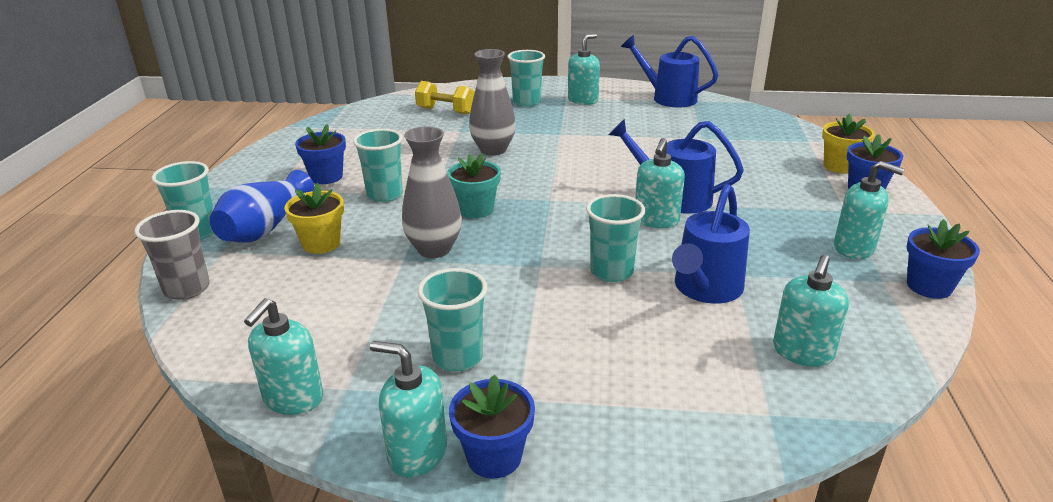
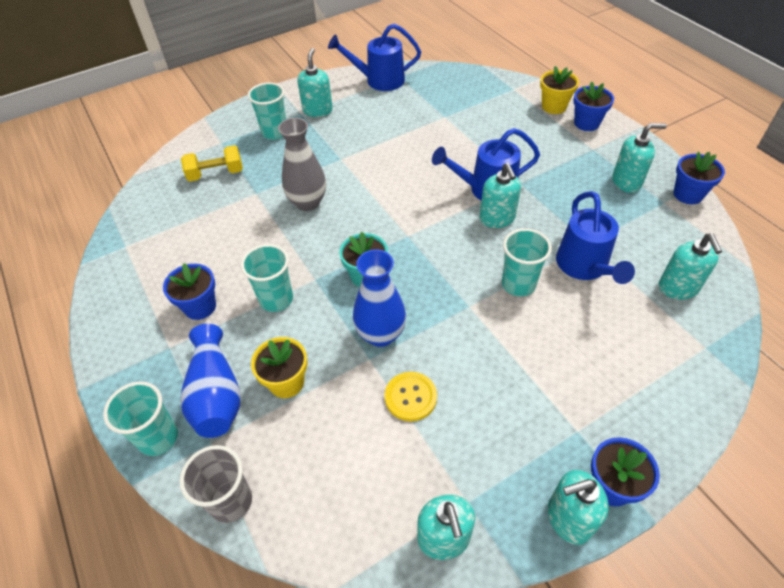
camera: 35 degrees left, 20 degrees up
grey vase [402,127,462,258] -> blue vase [353,249,406,347]
turquoise cup [418,268,487,372] -> none
none -> yellow button [385,372,437,421]

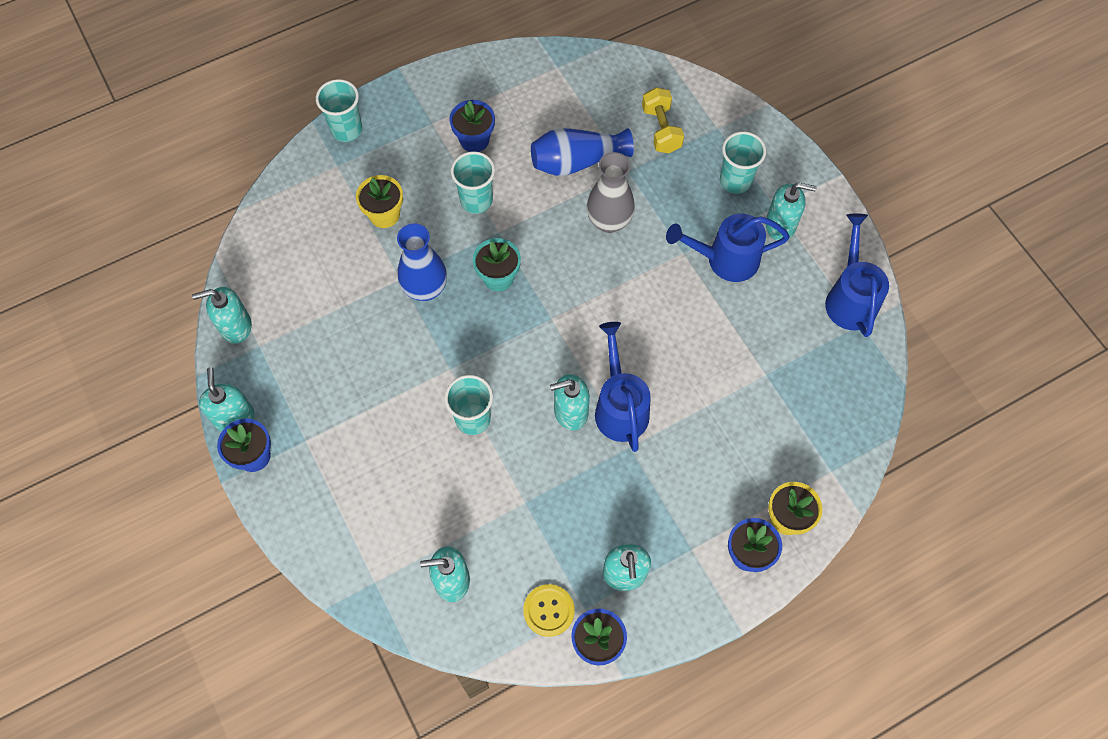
camera: 90 degrees right, 15 degrees up
blue vase [180,324,241,438] -> blue vase moved to [531,128,634,176]
grey cup [180,445,252,523] -> none
yellow button [385,372,437,421] -> yellow button moved to [523,584,575,637]
blue watering can [556,191,635,284] -> blue watering can moved to [666,214,790,282]

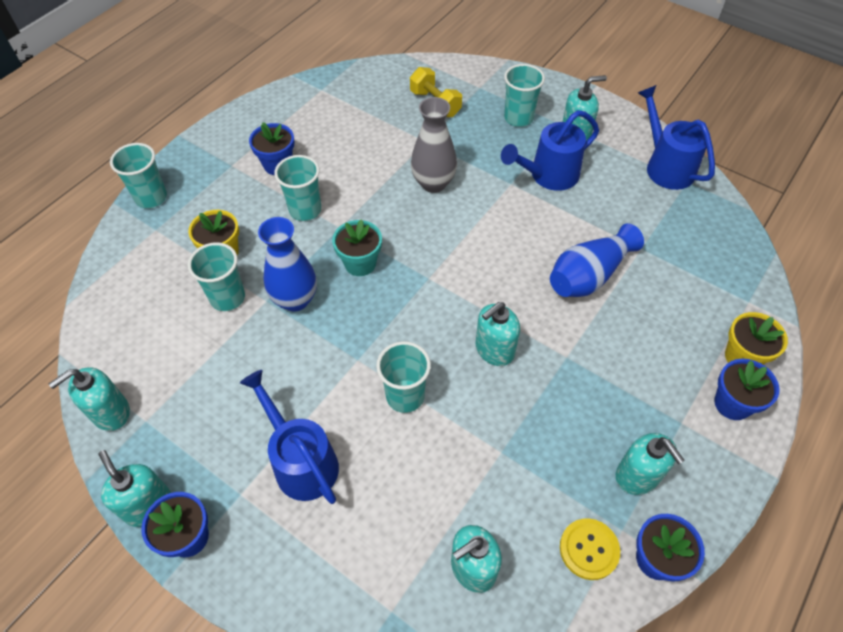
camera: 25 degrees left, 10 degrees down
blue vase [531,128,634,176] -> blue vase moved to [550,223,644,297]
blue watering can [595,322,651,452] -> blue watering can moved to [240,370,339,504]
none -> turquoise cup [188,242,245,311]

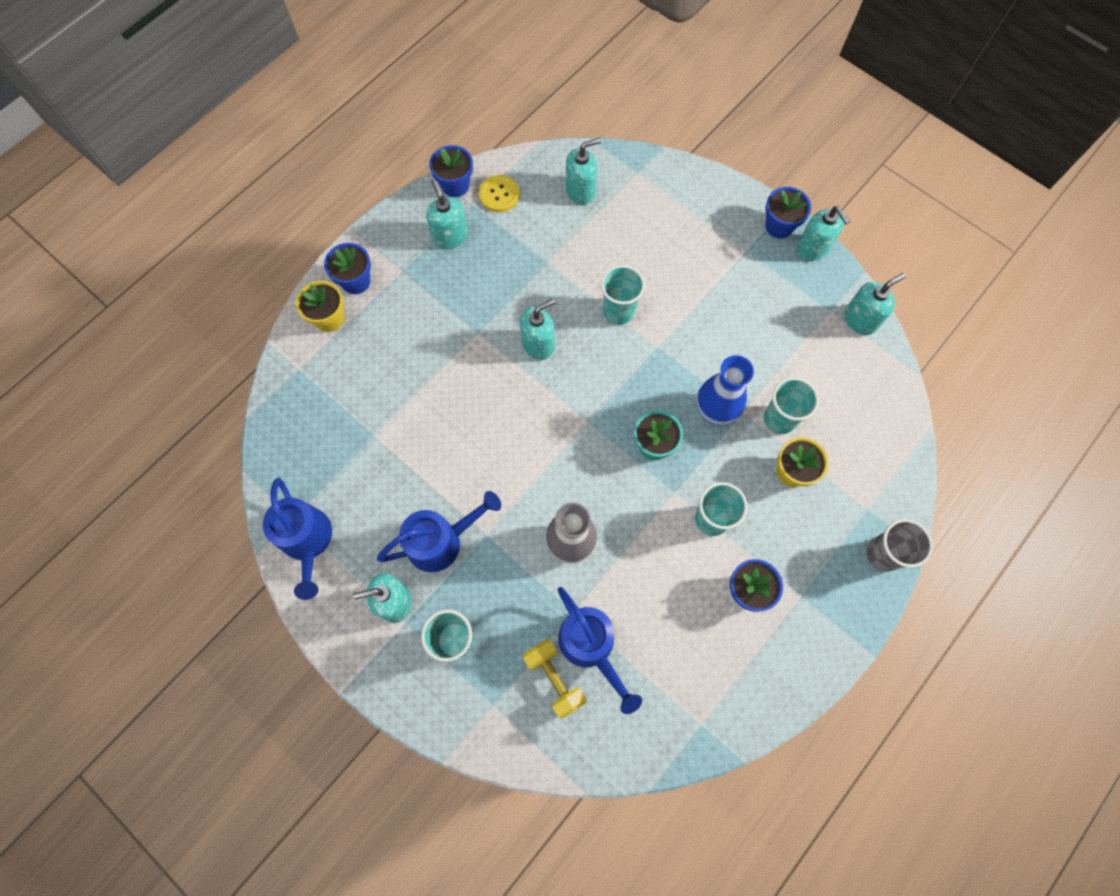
camera: 175 degrees left, 15 degrees up
turquoise cup [110,143,167,208] -> grey cup [866,519,933,572]
blue watering can [240,370,339,504] -> blue watering can moved to [558,587,642,714]
blue vase [550,223,644,297] -> none

